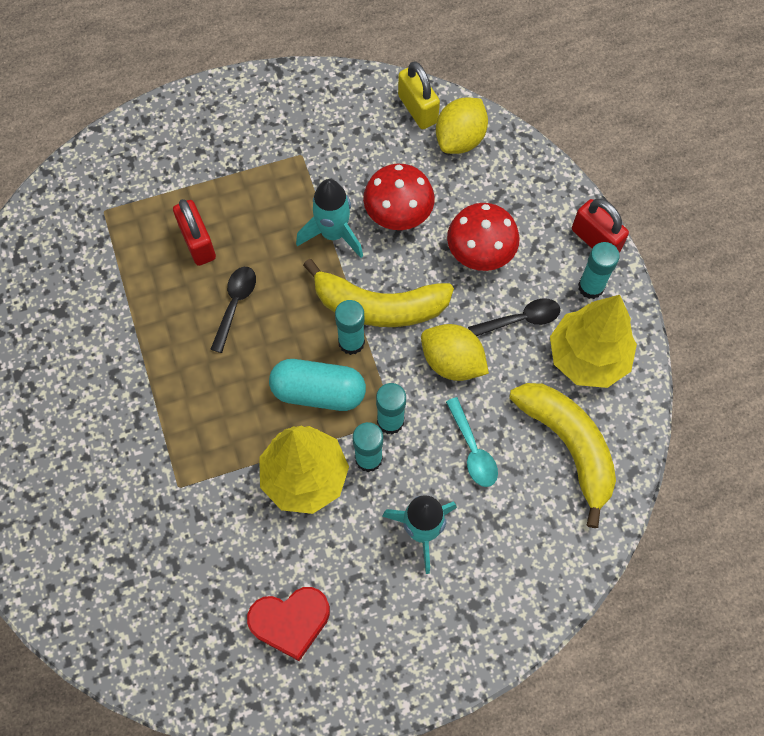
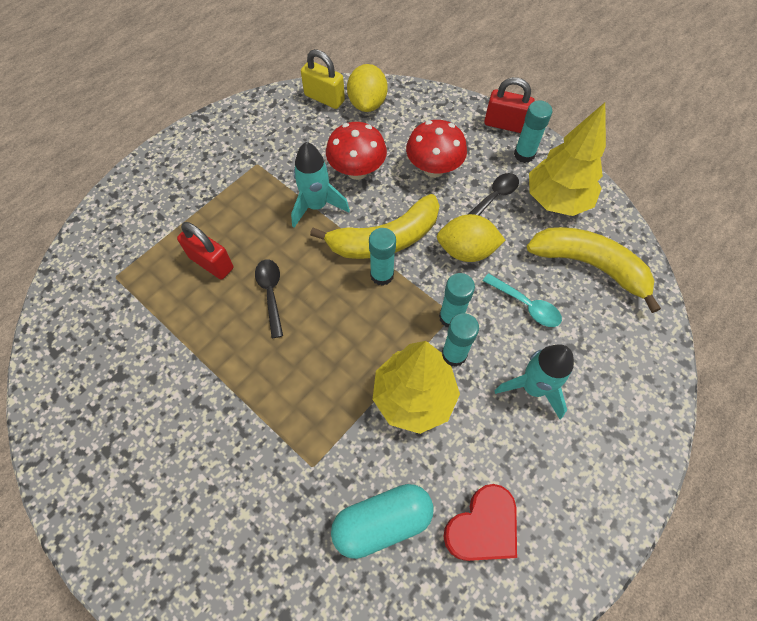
camera: 30 degrees left, 5 degrees down
turquoise capsule [269,359,366,411] -> turquoise capsule moved to [331,484,434,559]

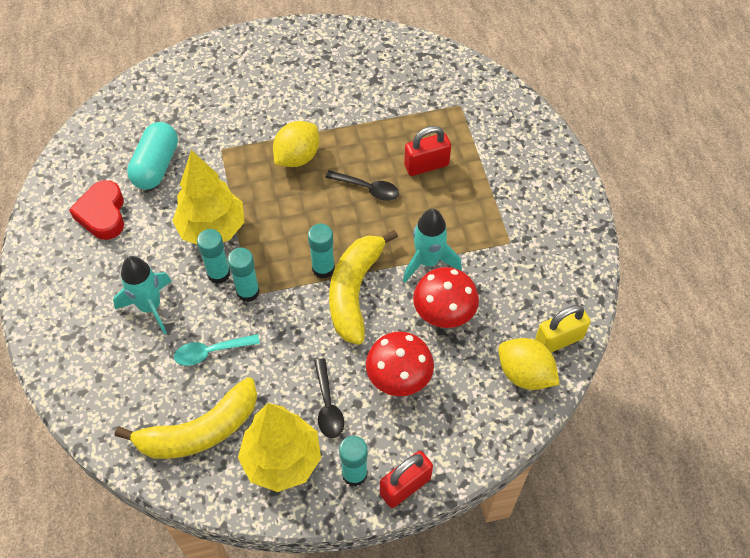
camera: 125 degrees right, 5 degrees down
yellow lemon [437,214,506,262] -> yellow lemon moved to [273,121,319,167]

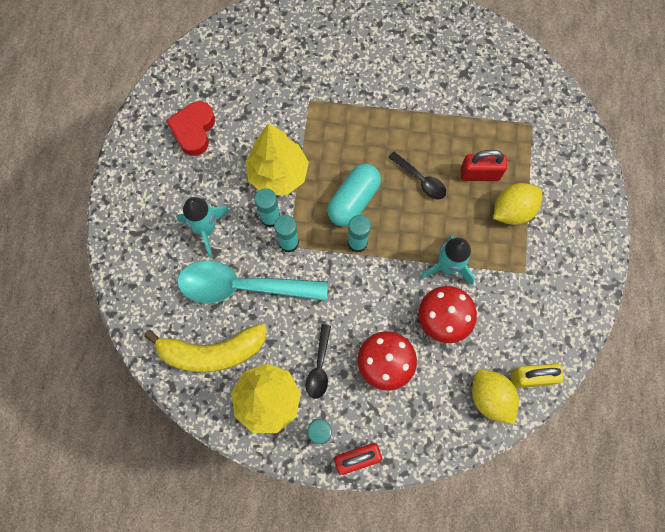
camera: 20 degrees right, 15 degrees up
turquoise capsule [127,122,178,190] -> turquoise capsule moved to [327,164,381,226]
turquoise spoon [174,334,260,366] -> turquoise spoon [177,261,328,303], size x2.04
yellow lemon [273,121,319,167] -> yellow lemon moved to [493,183,542,225]
yellow banana [329,230,398,345] -> none

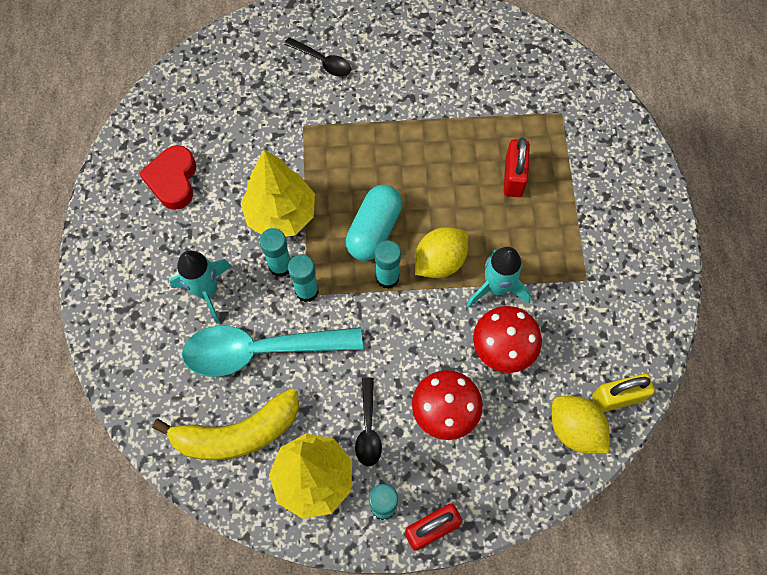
camera: 10 degrees left, 5 degrees down
black spoon [388,152,446,199] -> black spoon moved to [284,37,351,77]
red padlock [460,150,507,181] -> red padlock turned 75 degrees counterclockwise [504,137,530,197]
yellow lemon [493,183,542,225] -> yellow lemon moved to [415,227,468,278]

